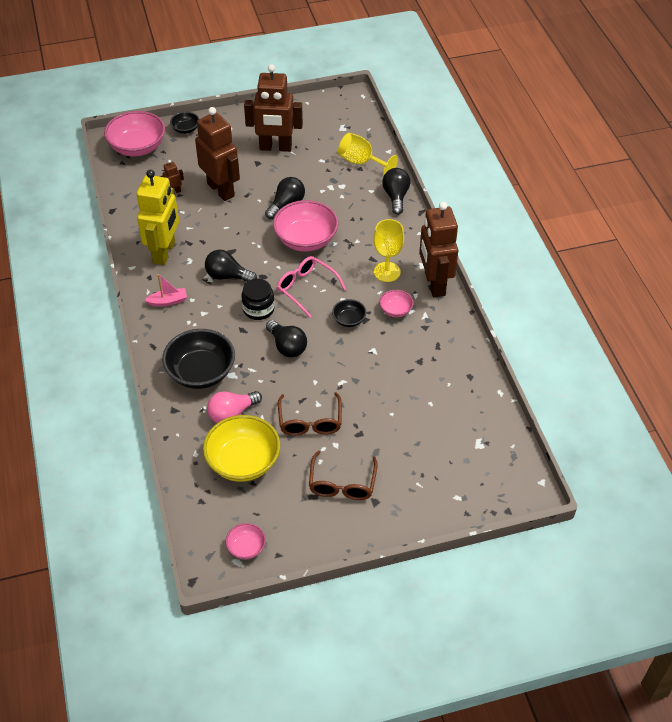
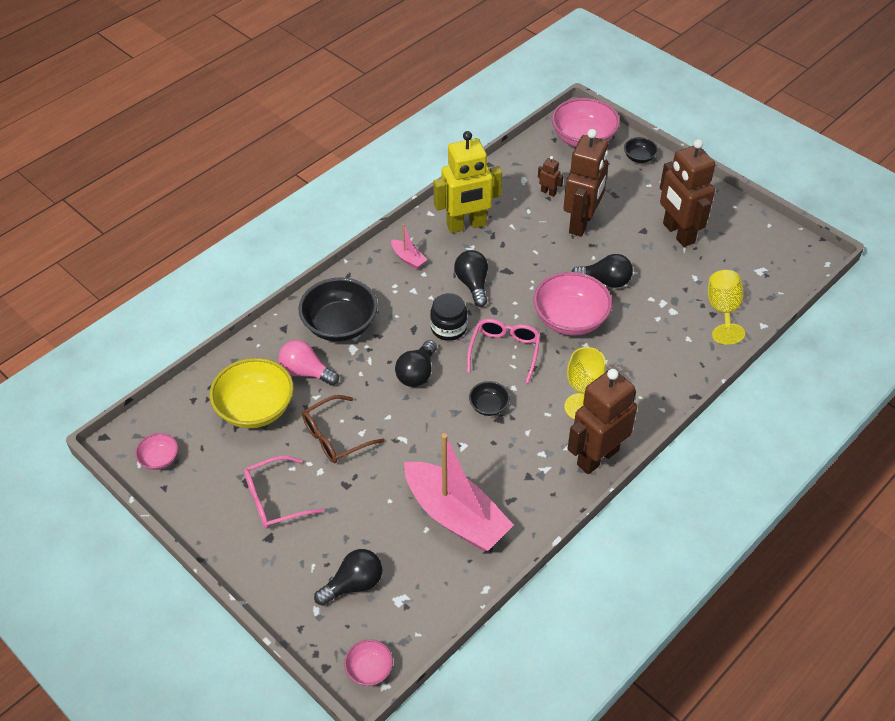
camera: 60 degrees right, 0 degrees up
brown glasses [309,451,378,500] -> pink glasses [244,456,324,528]
pink bowl [379,290,414,317] -> pink bowl moved to [344,640,393,686]
black light bulb [382,168,410,215] -> black light bulb moved to [314,549,382,606]
none -> pink boat [404,433,514,551]

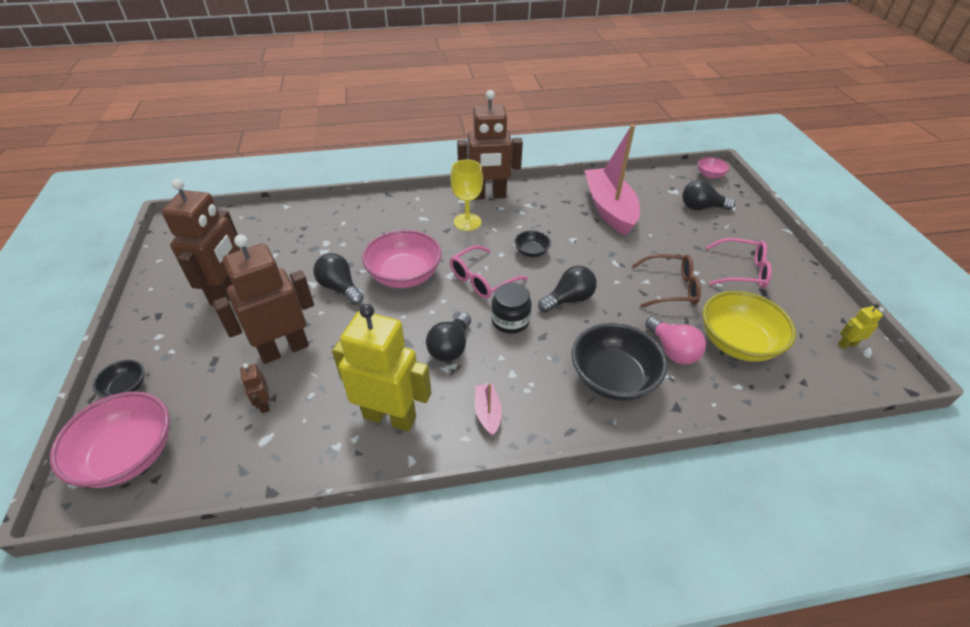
camera: 145 degrees left, 5 degrees down
pink bowl [135,433,178,470] -> yellow robot [838,304,883,349]
yellow goblet [708,270,745,345] -> none

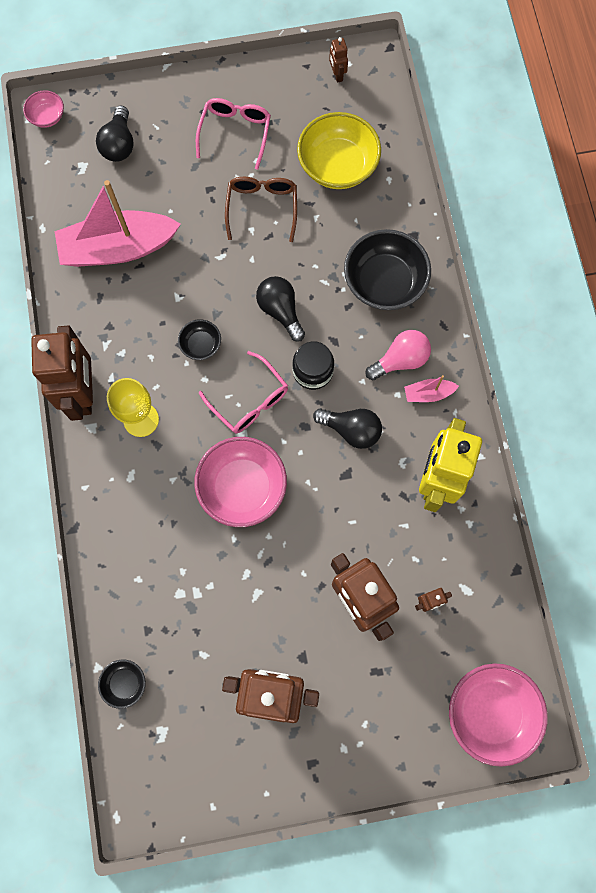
camera: 90 degrees left, 30 degrees up
black bowl [92,360,144,398] -> black bowl moved to [98,659,146,709]
black light bulb [313,253,364,305] -> none
pink light bulb [645,316,706,365] -> pink light bulb moved to [366,330,431,380]
yellow robot [838,304,883,349] -> brown robot [329,37,348,83]

